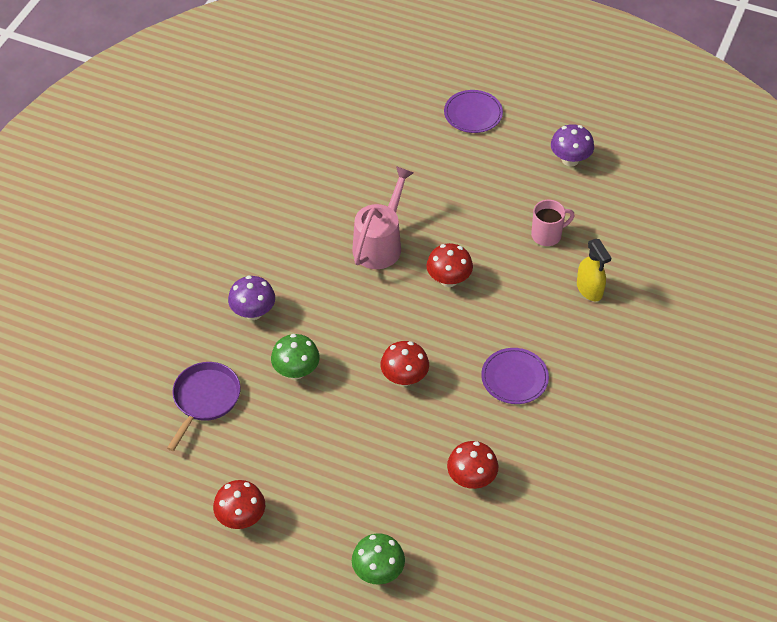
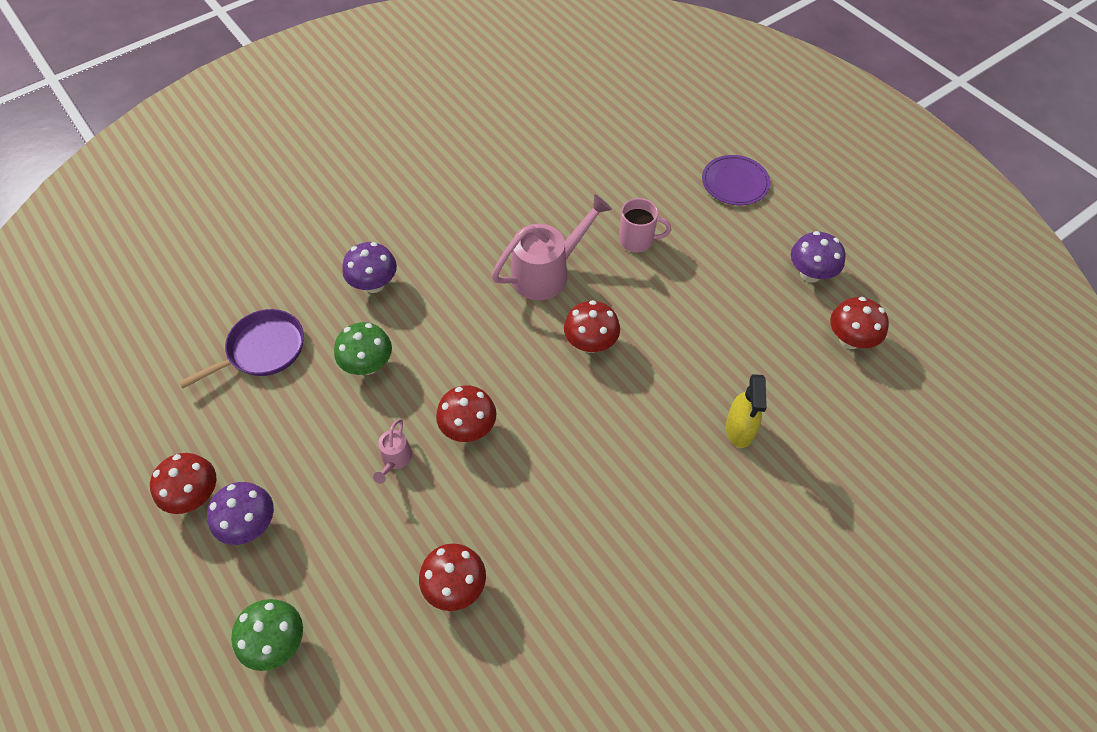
camera: 30 degrees right, 5 degrees up
purple plate [481,348,549,404] -> none
pink mug [531,200,575,246] -> pink mug moved to [619,198,671,252]
none -> purple mushroom [207,482,274,545]
none -> pink watering can [373,419,412,484]
none -> red mushroom [830,297,889,349]

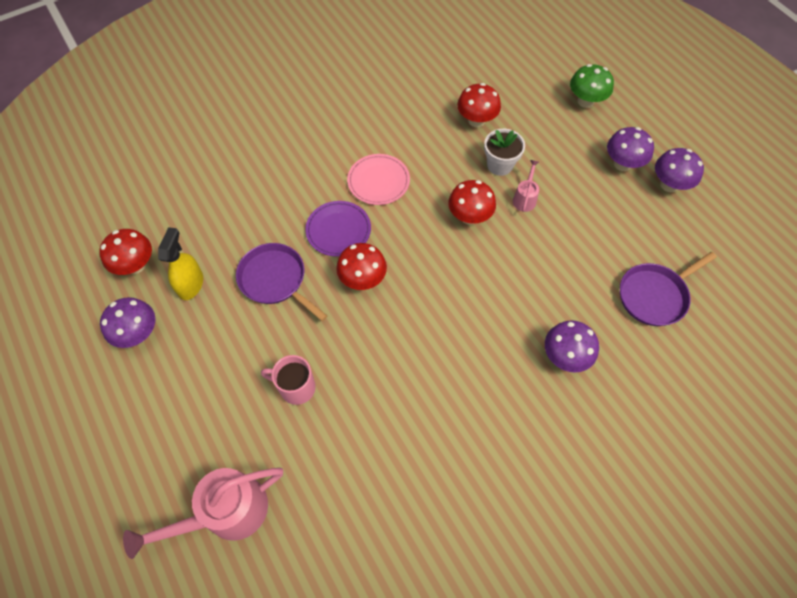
camera: 175 degrees left, 5 degrees up
red mushroom [150,453,217,514] -> purple mushroom [655,148,704,192]
green mushroom [334,322,392,375] -> none
pink watering can [492,194,612,300] -> pink watering can moved to [123,468,284,559]
purple plate [702,155,770,205] -> purple plate moved to [305,201,371,257]
yellow spray bottle [726,374,767,448] -> yellow spray bottle moved to [158,227,203,300]
none -> purple pan [236,243,327,321]
none -> pink plate [347,154,410,205]
none -> white flower pot [484,129,525,176]

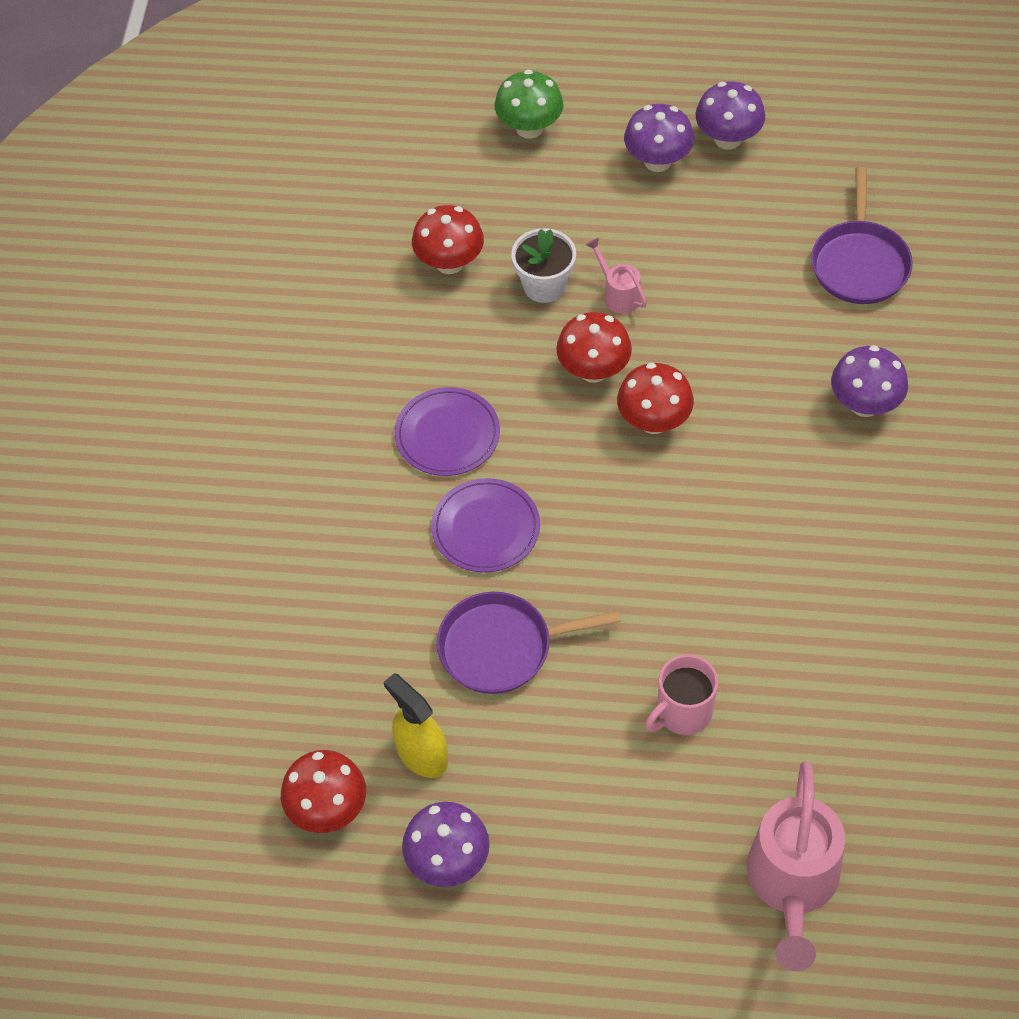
camera: 50 degrees left, 5 degrees down
red mushroom [336,243,387,290] -> red mushroom moved to [617,363,694,434]
pink plate [347,154,410,205] -> purple plate [394,387,500,476]

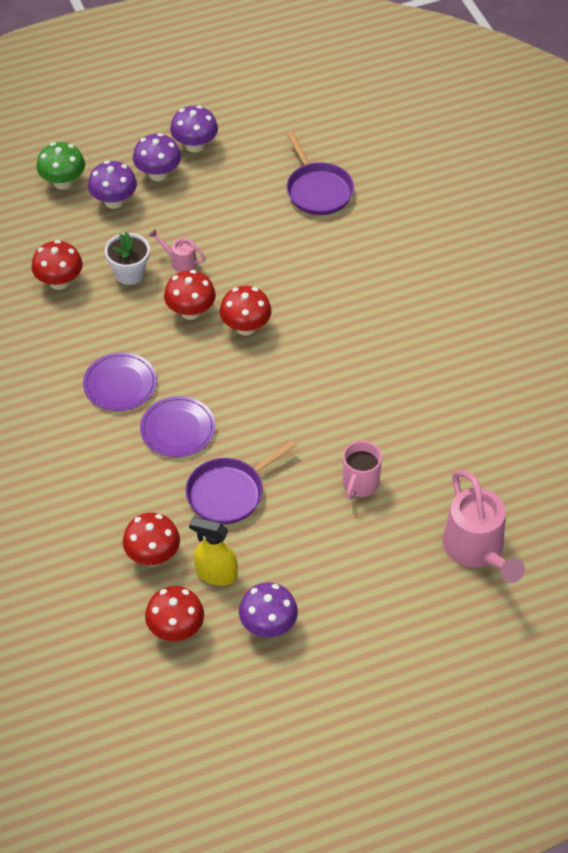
camera: 30 degrees left, 5 degrees down
purple mushroom [831,345,908,417] -> purple mushroom moved to [88,161,137,209]
none -> red mushroom [123,513,180,566]

